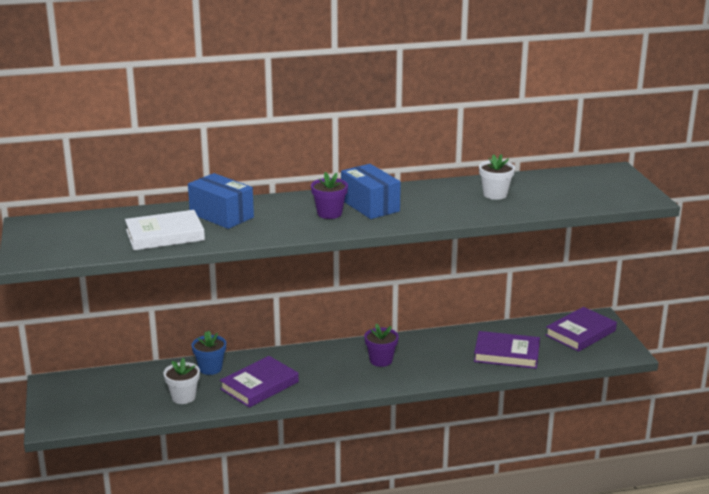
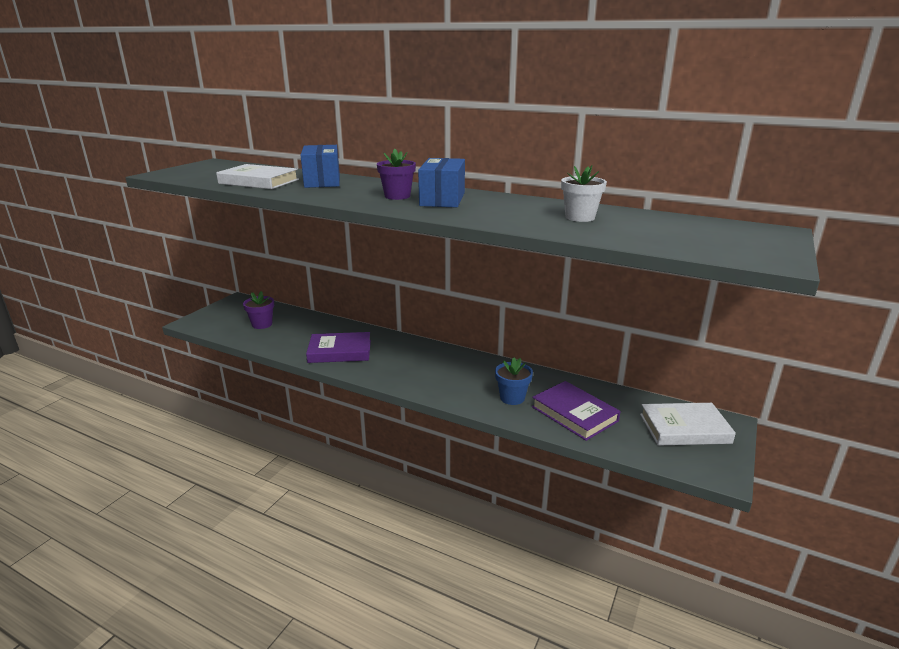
camera: 40 degrees right, 0 degrees up
white flower pot [163,358,200,404] -> none
blue flower pot [192,331,226,375] -> blue flower pot moved to [495,357,533,405]
purple flower pot [364,324,399,367] -> purple flower pot moved to [243,291,274,329]
purple book [545,307,617,352] -> white book [640,403,736,446]

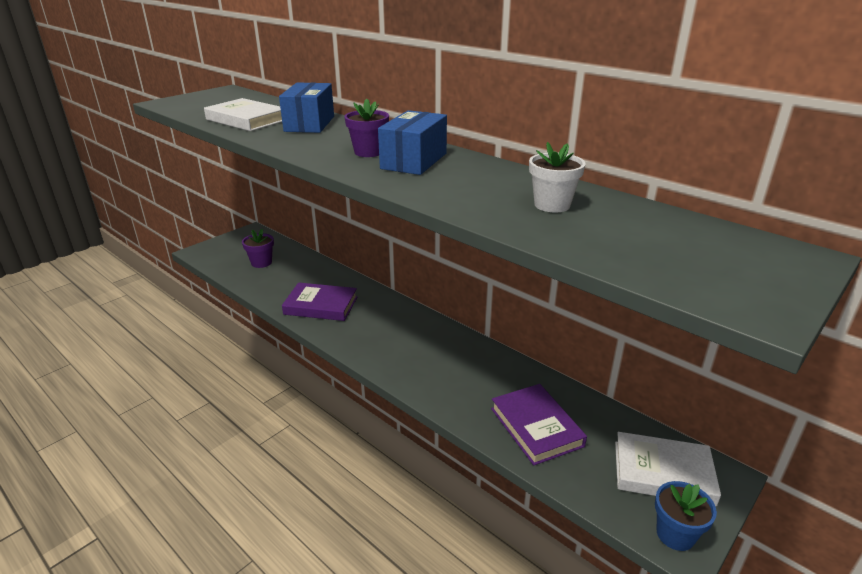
camera: 15 degrees right, 5 degrees up
blue flower pot [495,357,533,405] -> blue flower pot moved to [655,481,717,551]

